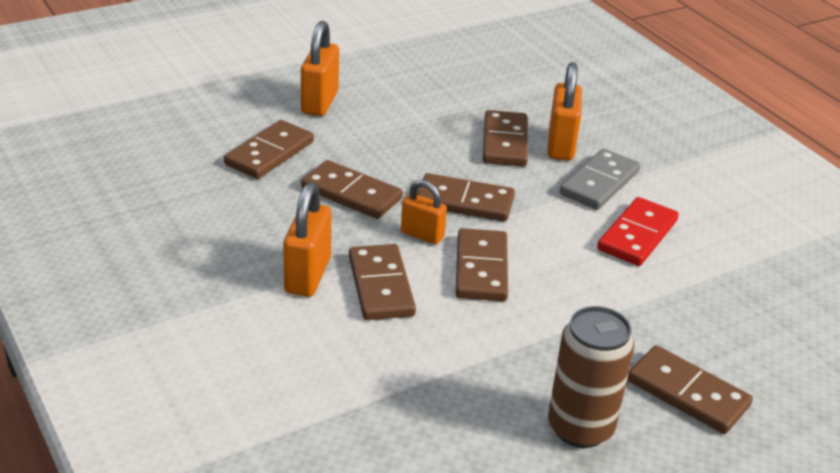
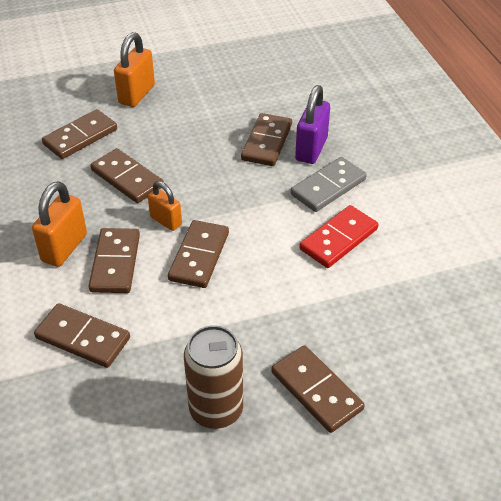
camera: 15 degrees right, 10 degrees up
brown domino [417,173,515,222] -> brown domino moved to [34,303,130,368]
orange padlock [547,62,582,160] -> purple padlock [295,85,330,164]

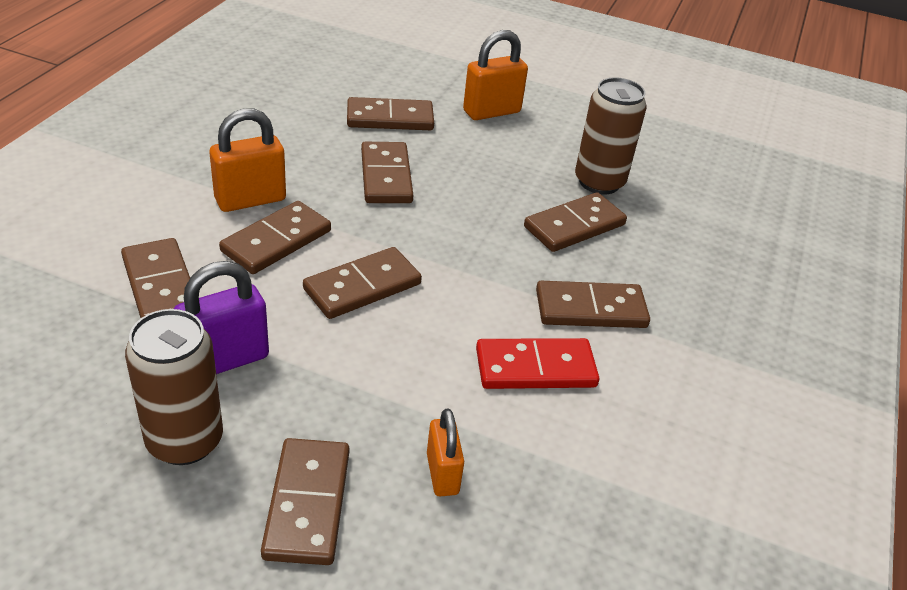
camera: 35 degrees right, 5 degrees down
orange padlock [148,181,182,231] -> orange padlock moved to [427,408,464,496]
grey domino [291,157,367,212] -> brown domino [536,281,650,328]
purple padlock [295,85,330,164] -> purple padlock moved to [174,261,269,374]
none -> brown can [575,77,647,194]

